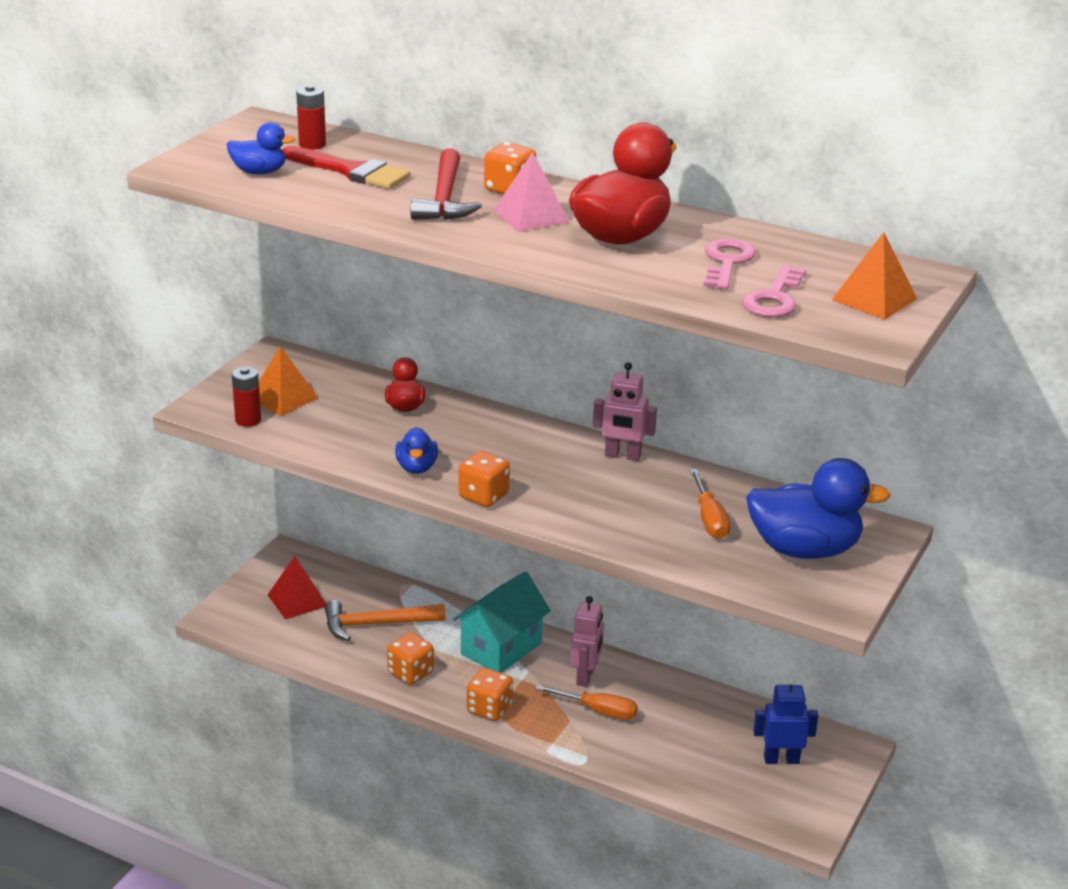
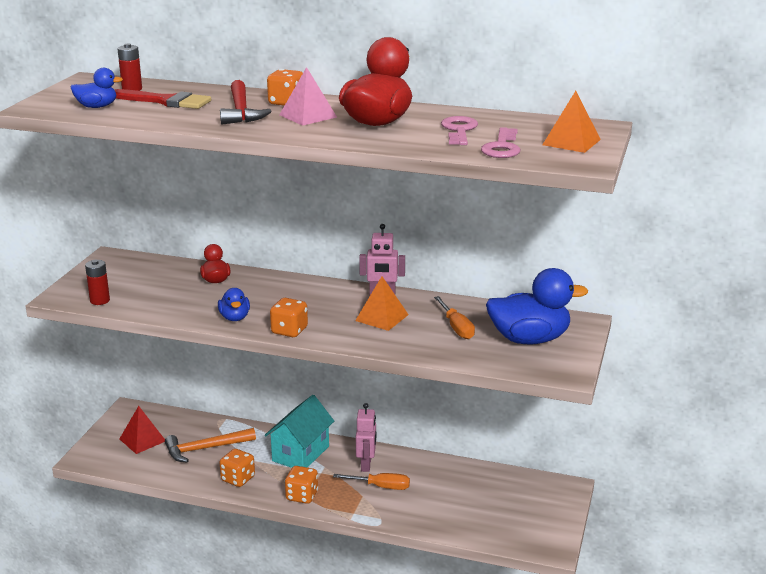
camera: 10 degrees left, 5 degrees down
orange pyramid [259,346,318,416] -> orange pyramid moved to [355,276,409,331]
blue robot [753,677,818,764] -> none

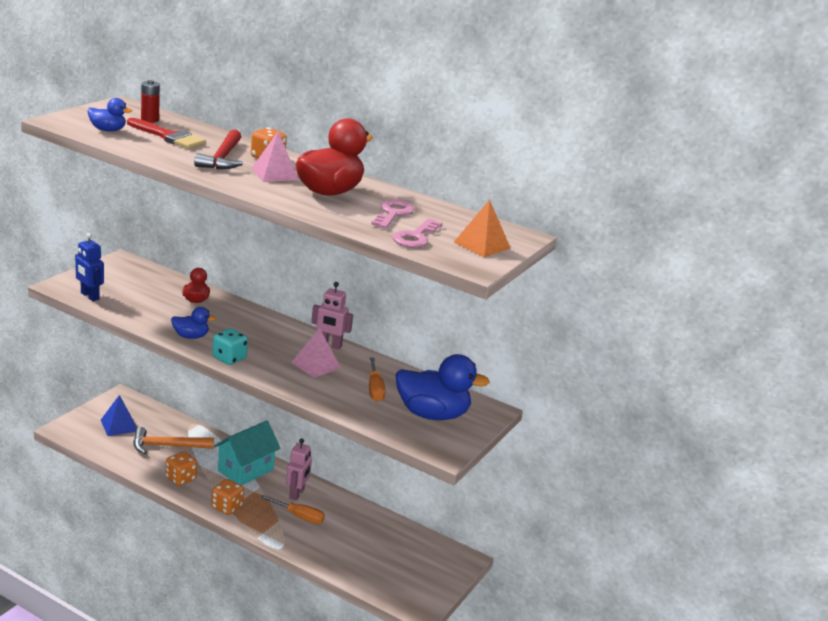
camera: 10 degrees right, 0 degrees up
red battery [85,260,110,305] -> blue robot [75,233,104,301]
red pyramid [119,406,165,454] -> blue pyramid [101,395,137,436]
blue duck [218,288,250,321] -> blue duck turned 90 degrees counterclockwise [171,307,216,339]
orange dice [270,298,308,337] -> turquoise dice [212,328,248,365]
orange pyramid [355,276,409,331] -> pink pyramid [291,328,341,378]

